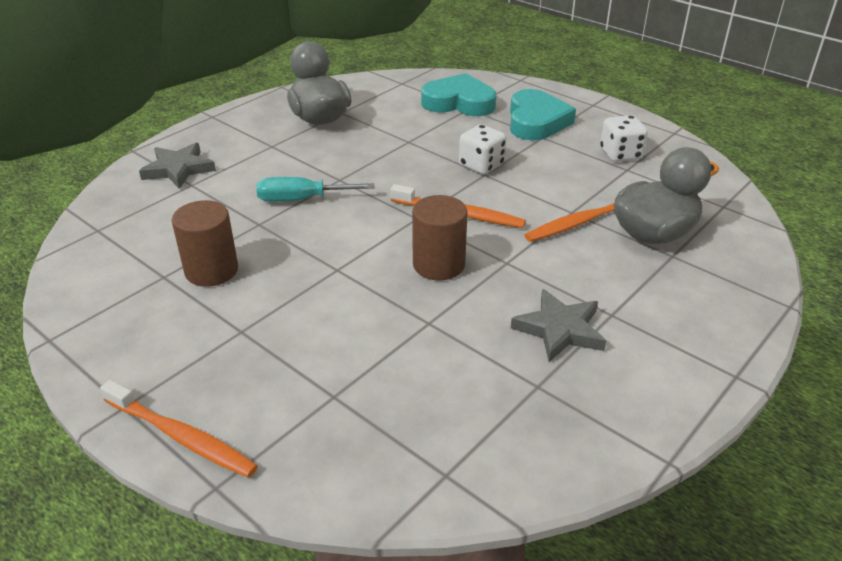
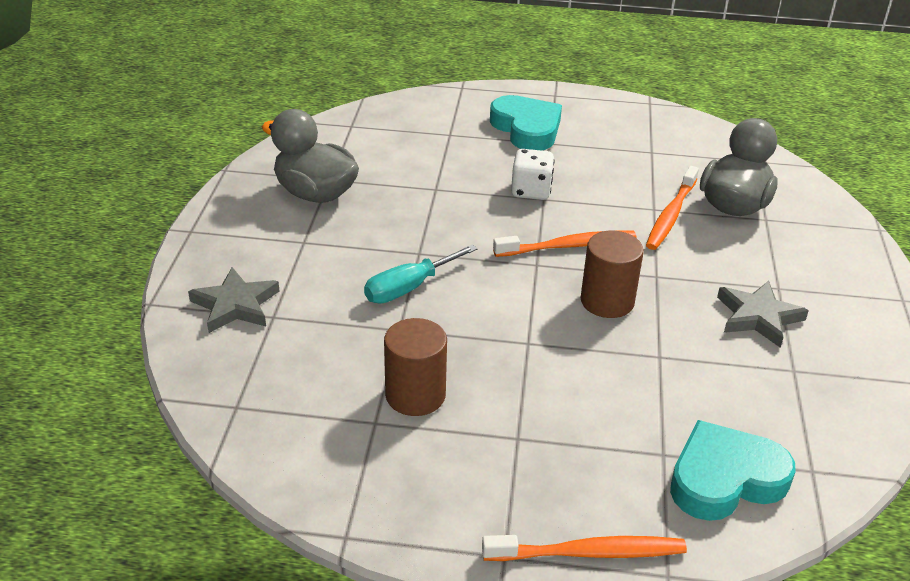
camera: 35 degrees left, 0 degrees up
turquoise heart [421,73,496,116] -> turquoise heart moved to [670,420,796,521]
white dice [600,115,648,162] -> none

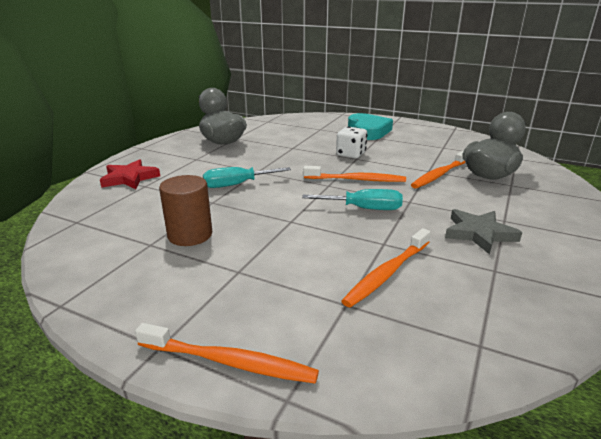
camera: 20 degrees right, 10 degrees down
grey star [188,267,280,333] -> red star [100,159,160,189]
brown cylinder [580,231,644,318] -> turquoise screwdriver [302,189,403,210]
turquoise heart [670,420,796,521] -> none
none -> orange toothbrush [341,228,431,308]

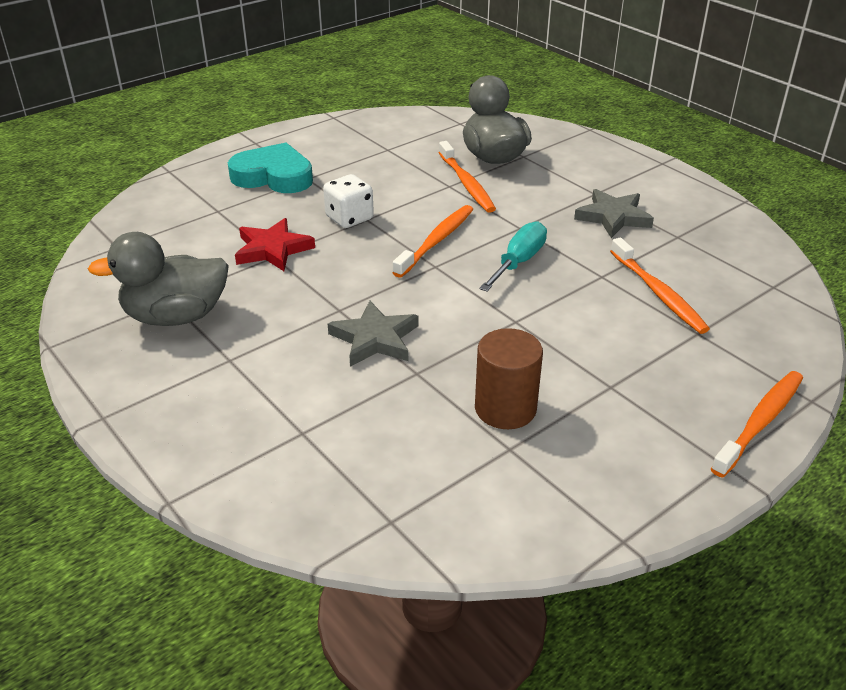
camera: 65 degrees left, 10 degrees up
red star [100,159,160,189] -> red star moved to [235,218,315,271]
turquoise screwdriver [203,167,291,188] -> grey star [328,301,418,367]

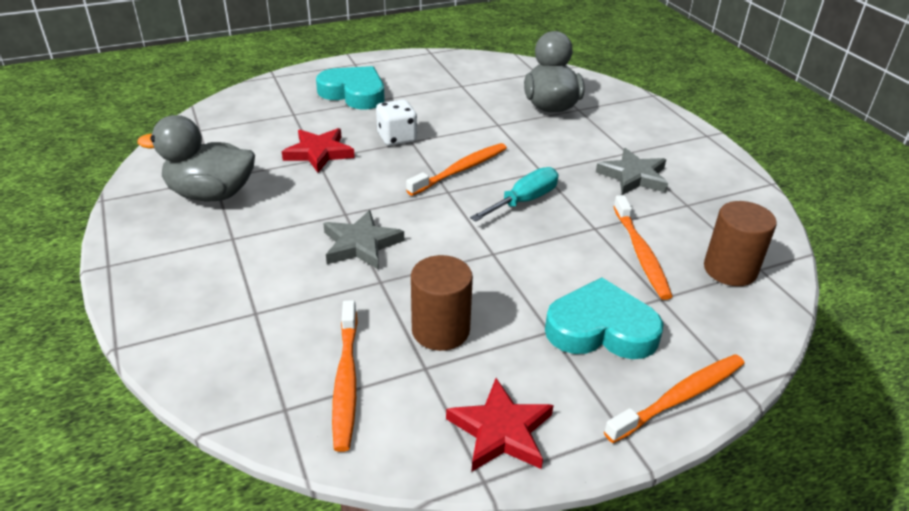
camera: 15 degrees right, 0 degrees up
orange toothbrush [439,141,496,213] -> orange toothbrush moved to [332,300,358,452]
none -> red star [446,378,554,471]
none -> turquoise heart [545,278,664,359]
none -> brown cylinder [704,201,777,286]

